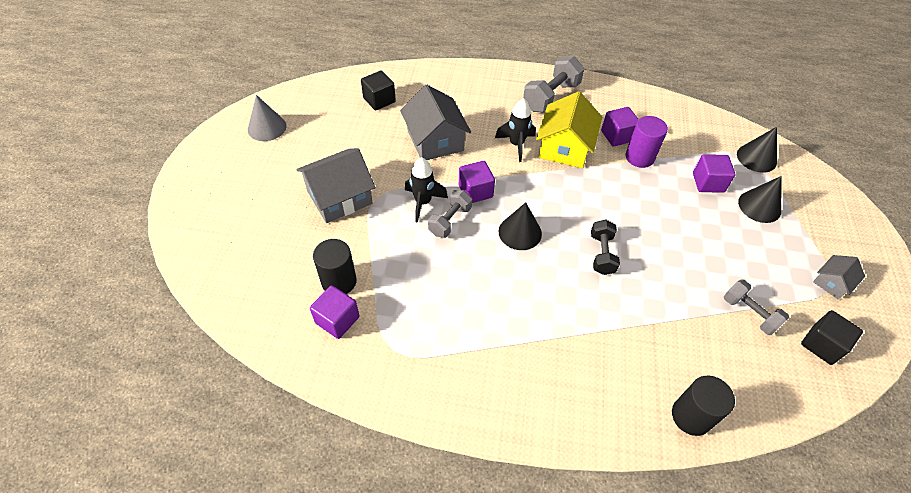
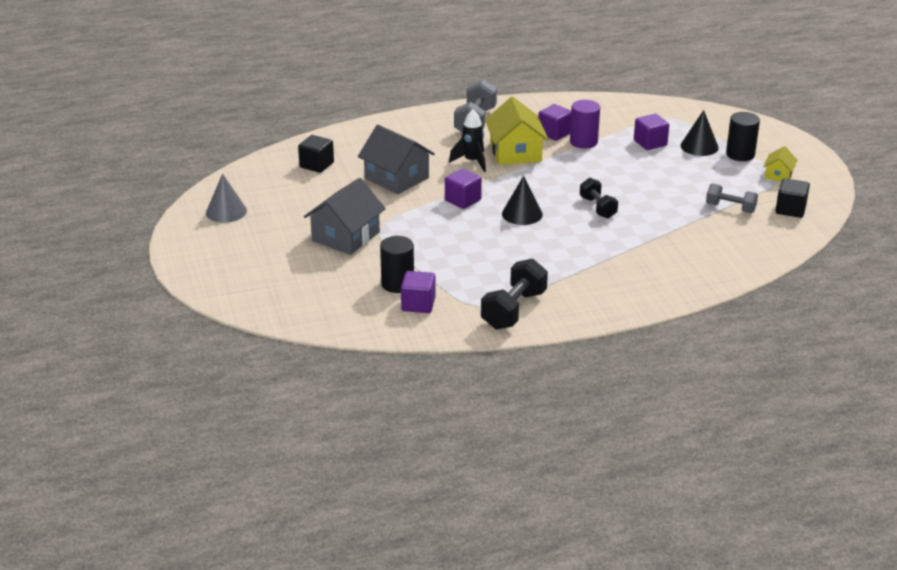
camera: 25 degrees left, 20 degrees down
black rocket [405,157,448,223] -> none
grey dumbbell [428,190,472,238] -> none
black cylinder [672,376,735,436] -> black cylinder moved to [726,112,760,161]
black cone [737,127,777,173] -> none
grey house [813,255,865,299] -> yellow house [763,146,797,182]
none -> black dumbbell [481,258,548,330]

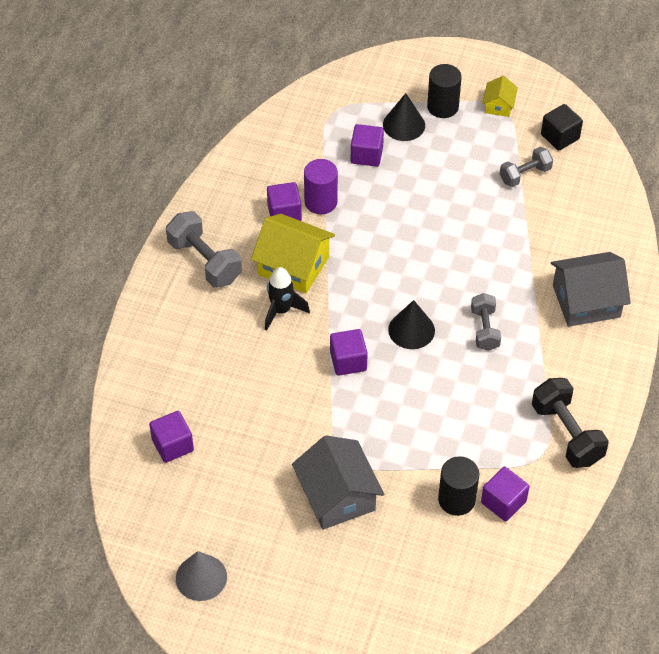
camera: 55 degrees left, 20 degrees up
black cube [298,135,334,173] -> purple cube [149,411,194,463]
grey house [358,125,435,194] -> grey house moved to [551,252,631,327]
black dumbbell [580,178,618,218] -> none
yellow house [763,146,797,182] -> yellow house turned 45 degrees clockwise [482,76,518,117]
none -> grey dumbbell [471,293,501,351]

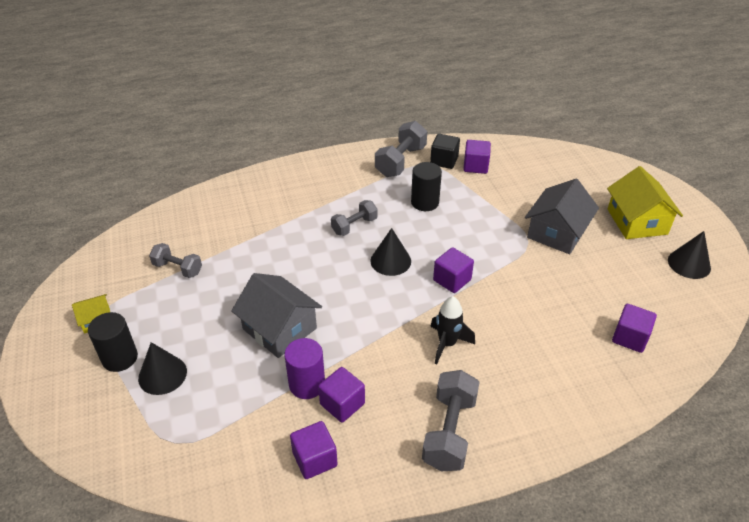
camera: 125 degrees left, 10 degrees down
grey cone [176,551,227,601] -> black cone [668,231,711,279]
yellow house [251,214,335,294] -> yellow house moved to [607,166,683,239]
purple cube [351,124,384,167] -> purple cube moved to [290,421,338,479]
black cylinder [438,456,479,516] -> black cylinder moved to [411,162,442,211]
black dumbbell [532,378,609,468] -> grey dumbbell [375,121,427,177]
black cube [541,104,583,150] -> black cube moved to [430,134,460,169]
grey house [551,252,631,327] -> grey house moved to [231,273,322,358]

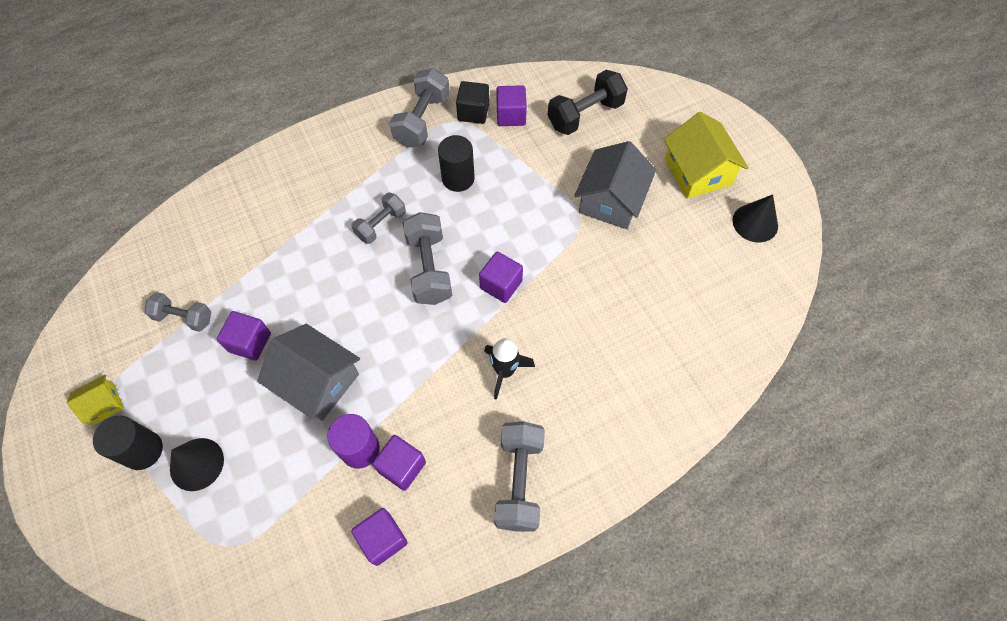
camera: 10 degrees left, 20 degrees up
black cone [370,228,411,276] -> grey dumbbell [403,212,452,305]
purple cube [612,304,657,353] -> purple cube moved to [217,311,271,361]
none -> black dumbbell [547,70,628,135]

